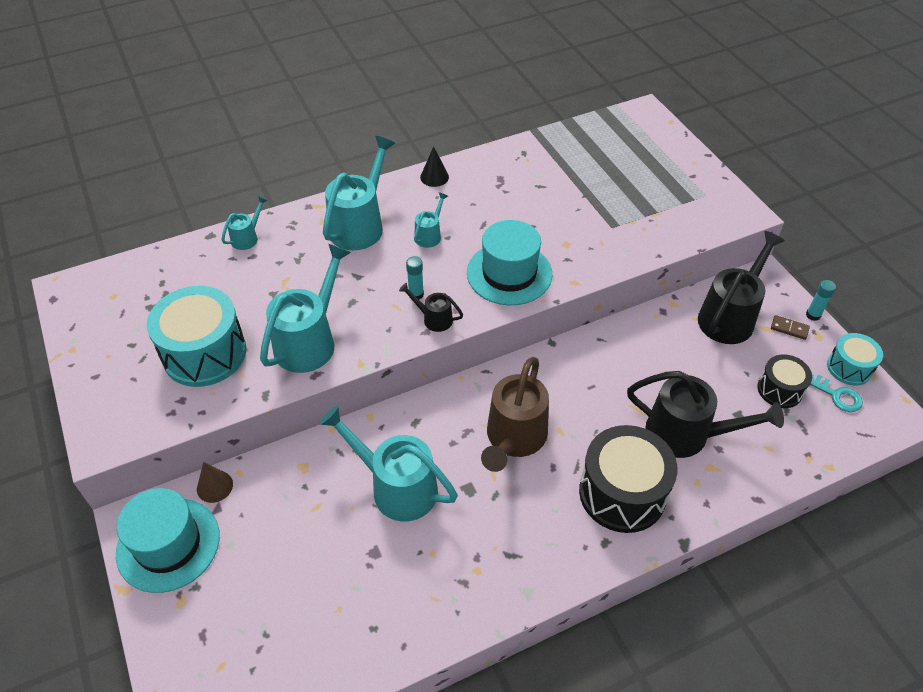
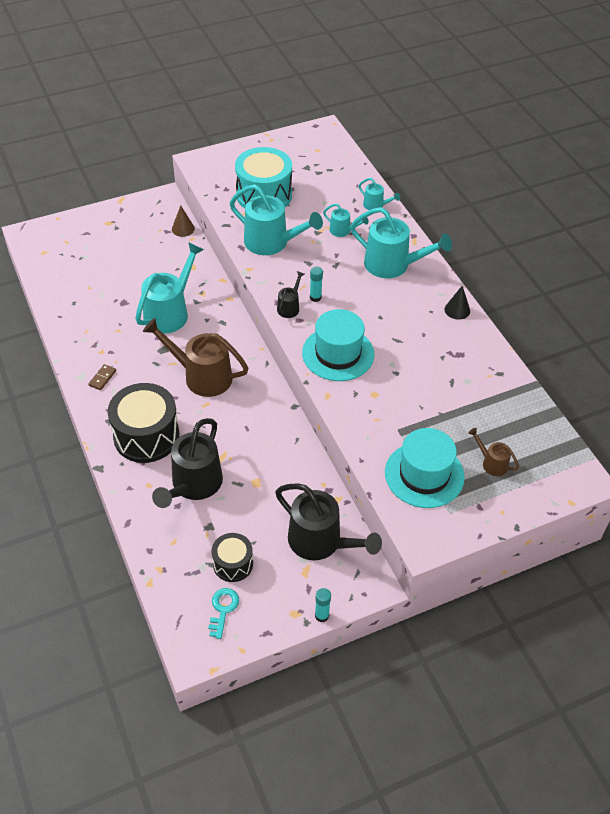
camera: 90 degrees right, 0 degrees up
turquoise hat [116,488,220,593] -> turquoise hat moved to [385,428,465,508]
turquoise watering can [414,192,448,248] -> turquoise watering can moved to [323,203,369,237]
brown domino [771,315,810,340] -> brown domino moved to [88,364,116,390]
turquoise key [810,374,863,412] -> turquoise key turned 150 degrees clockwise [208,588,239,639]
turquoise drum [827,333,883,386] -> none
none -> brown watering can [468,428,519,476]

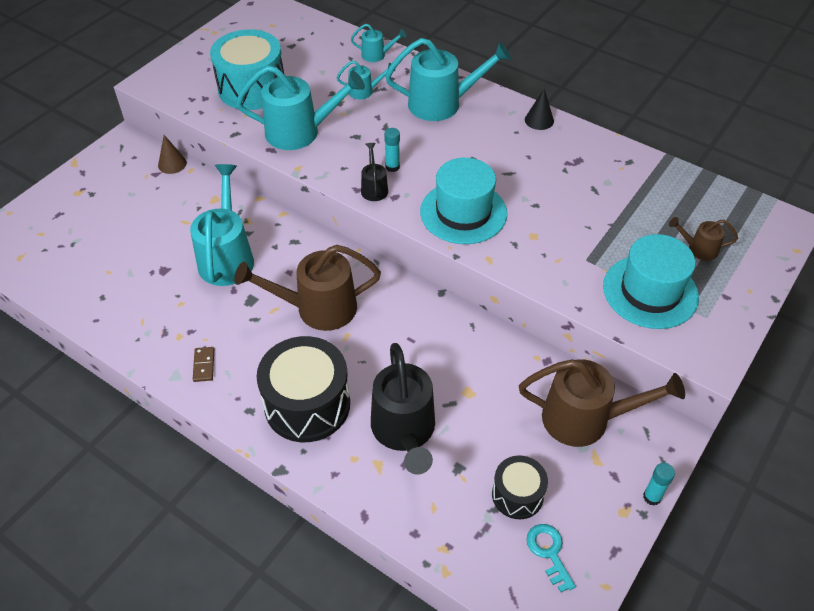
camera: 30 degrees left, 0 degrees up
black watering can [275,483,382,560] -> brown watering can [519,359,685,447]

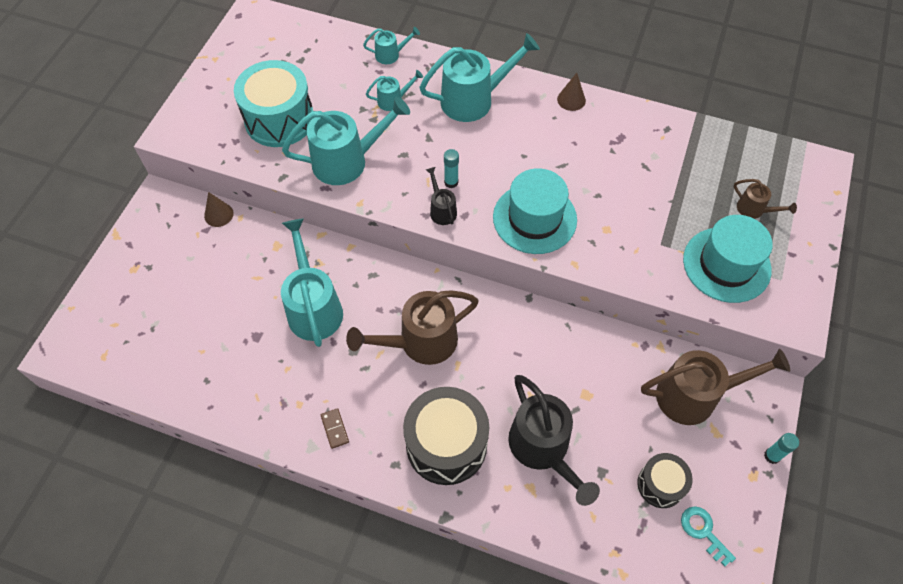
camera: 15 degrees left, 10 degrees up
black cone [525,89,554,130] -> brown cone [557,73,586,111]
brown watering can [669,217,738,261] -> brown watering can turned 135 degrees counterclockwise [734,179,797,219]

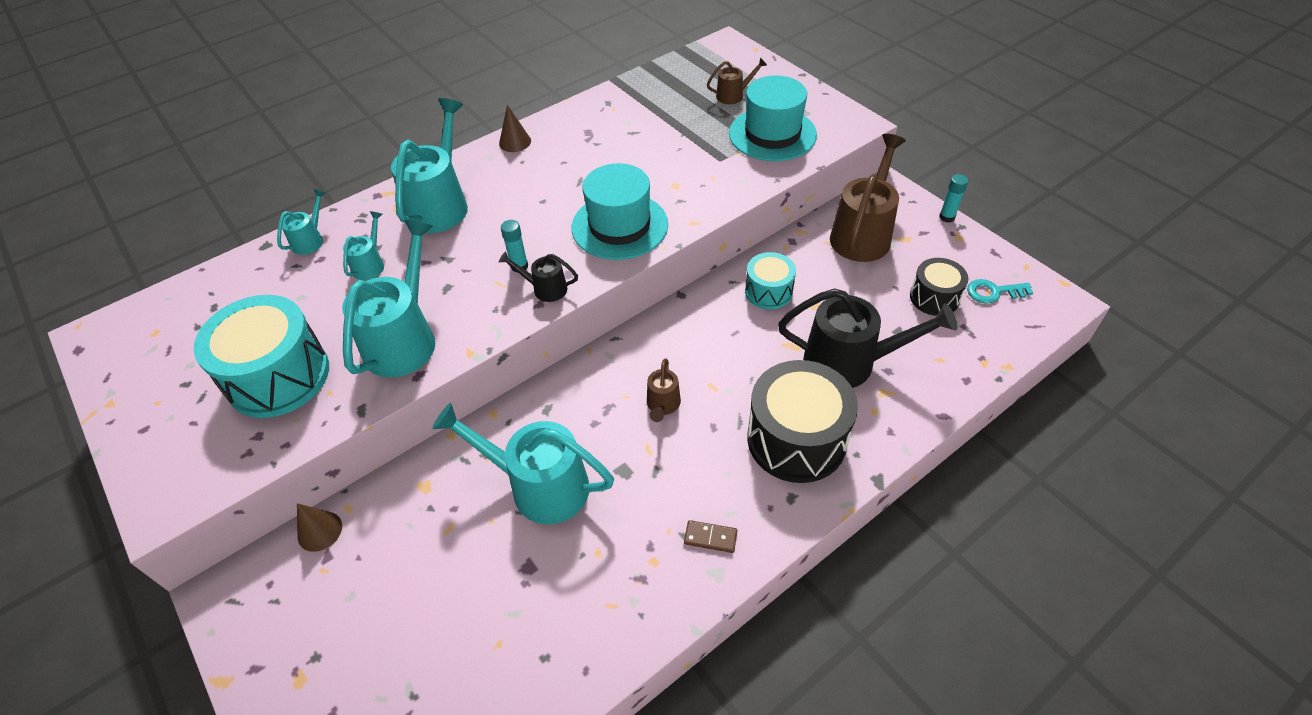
camera: 55 degrees left, 10 degrees down
brown watering can [346,290,479,365] -> brown watering can [647,358,681,422], size x0.49
none -> turquoise drum [745,252,796,310]

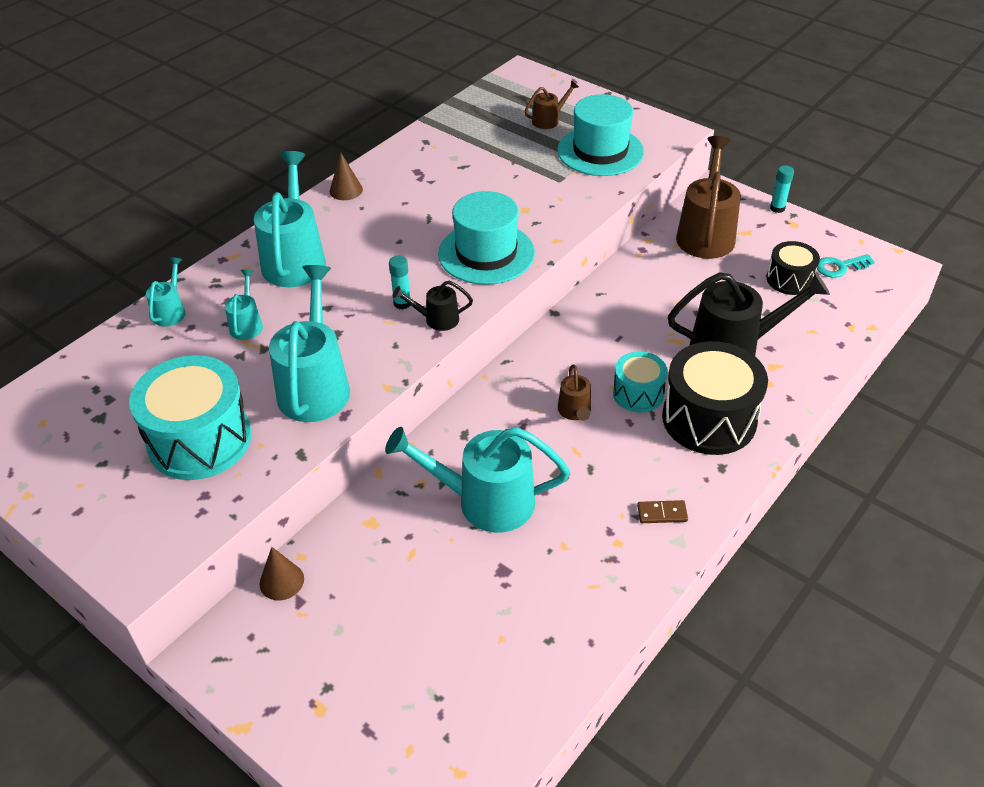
camera: 15 degrees left, 5 degrees down
turquoise drum [745,252,796,310] -> turquoise drum moved to [613,351,668,413]

